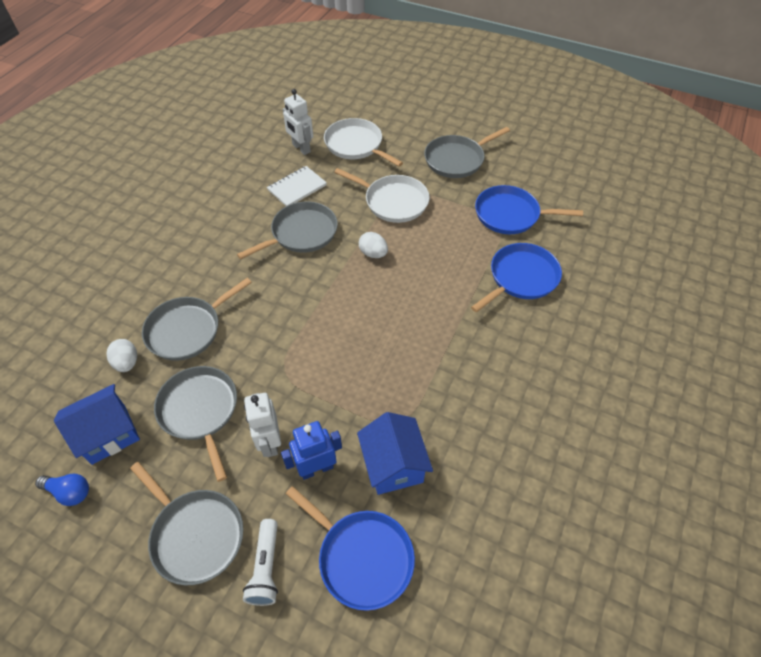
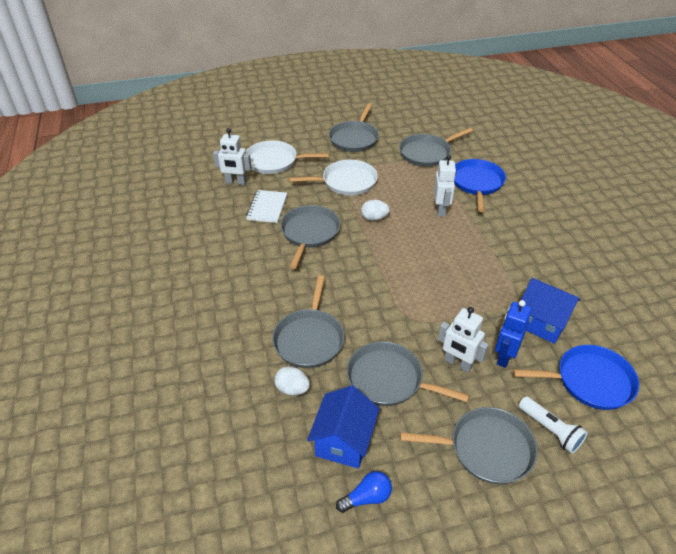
camera: 40 degrees left, 10 degrees down
blue pan [475,185,583,234] -> grey pan [399,128,472,167]
none -> white robot [434,155,456,217]

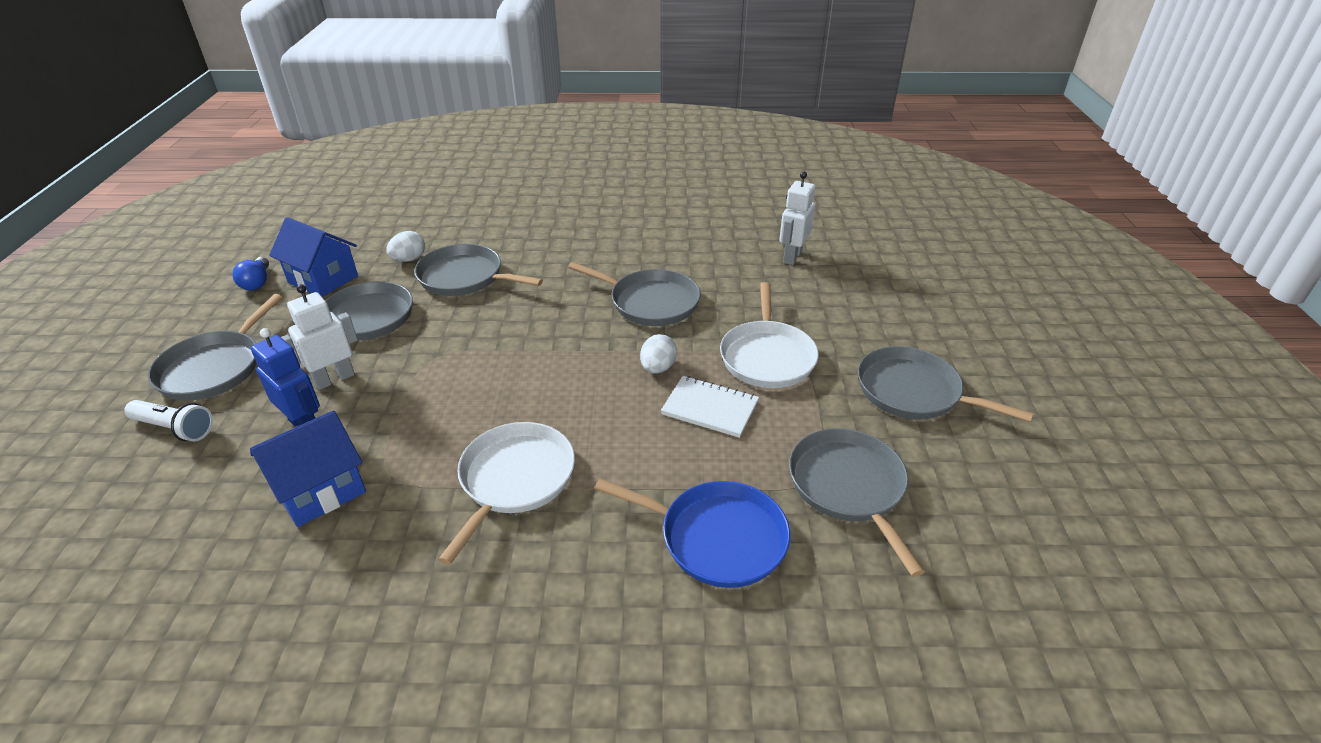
camera: 105 degrees right, 5 degrees down
white pan [246,140,329,174] -> white pan moved to [438,422,575,565]
white notebook [246,190,287,223] -> white notebook moved to [661,376,759,438]
white robot [434,155,456,217] -> none
blue pan [513,345,639,410] -> none
white flashlight [519,397,588,454] -> white flashlight turned 135 degrees counterclockwise [124,400,213,441]

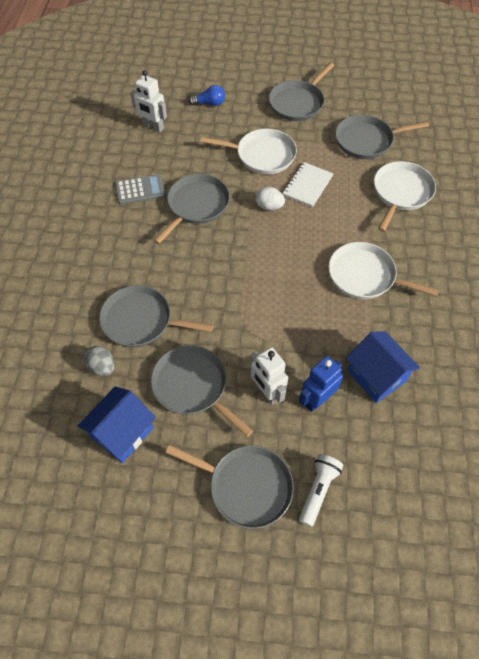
camera: 85 degrees left, 20 degrees up
blue light bulb [233,257,269,290] -> blue light bulb moved to [188,85,225,106]
white egg [386,231,425,262] -> grey egg [84,346,115,376]
grey pan [414,244,543,296] -> grey pan turned 75 degrees clockwise [99,285,213,347]
blue pan [595,479,790,588] -> white pan [374,161,436,232]
none -> grey calculator [115,174,165,205]

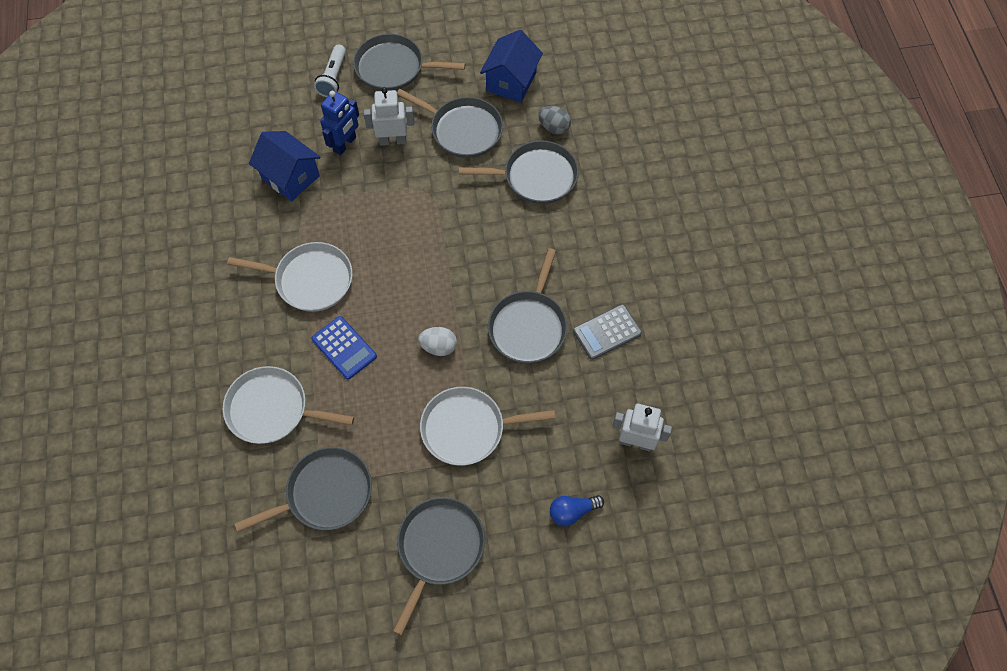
camera: 165 degrees right, 5 degrees up
white robot [250,347,288,405] -> white robot turned 45 degrees counterclockwise [364,87,415,146]
white notebook [282,162,333,207] -> none
white pan [374,161,436,232] -> white pan turned 90 degrees clockwise [223,366,354,444]
none -> blue calculator [311,316,377,380]

